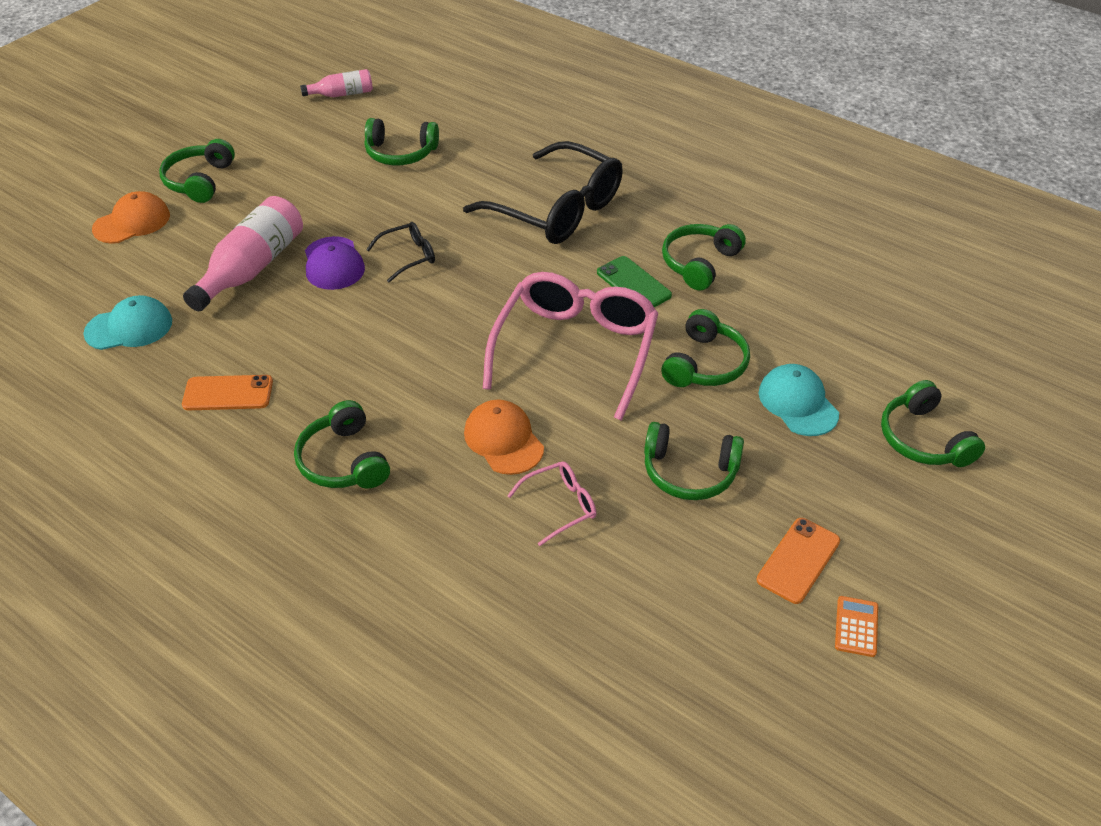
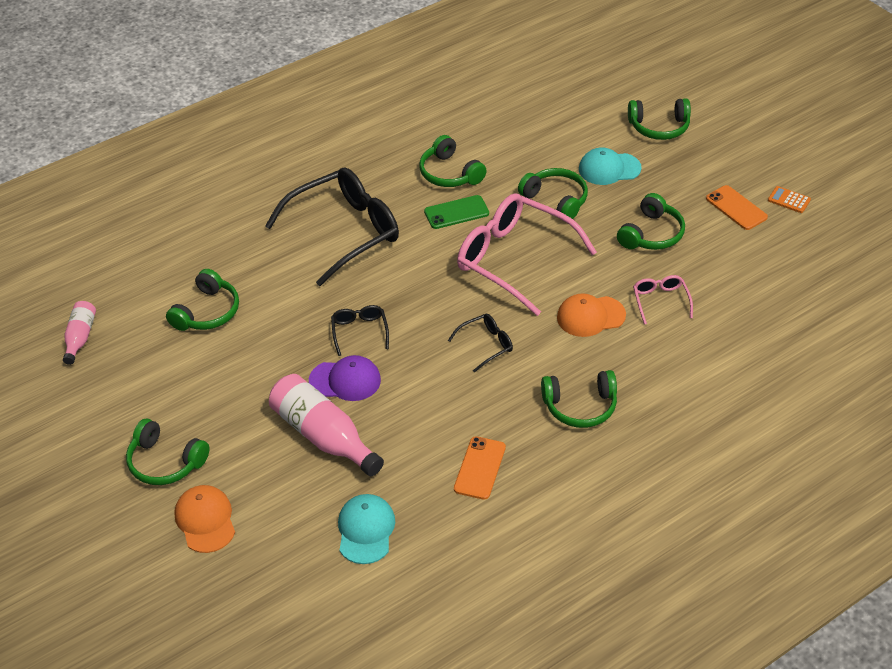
camera: 70 degrees left, 0 degrees up
none -> black glasses [448,314,513,373]

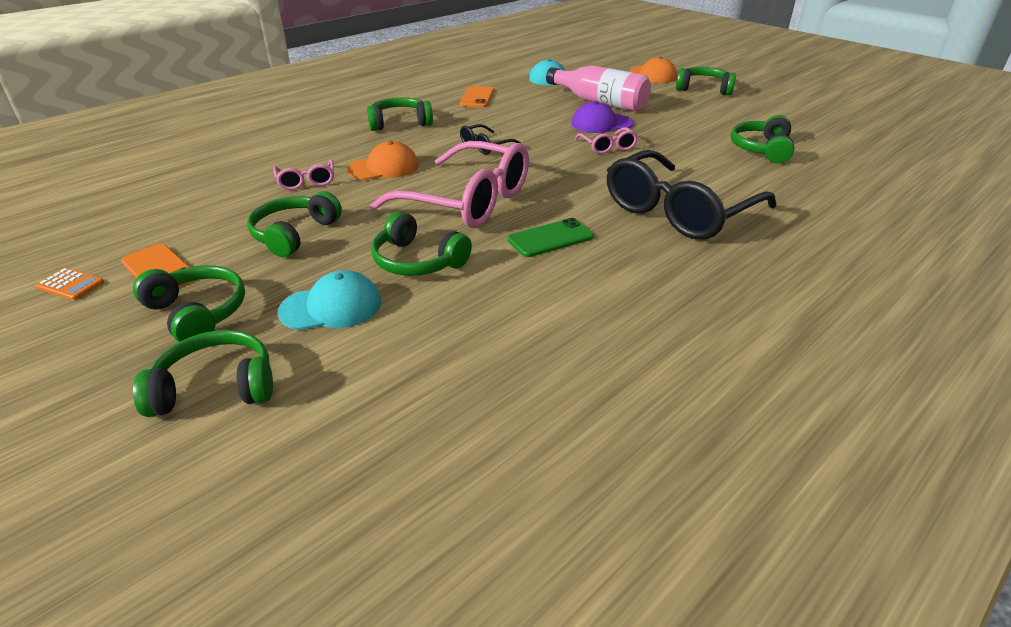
camera: 170 degrees right, 10 degrees down
pink bottle [63,301,96,365] -> none
black glasses [331,305,389,356] -> pink glasses [575,127,638,154]
green headphones [419,135,487,187] -> green headphones moved to [133,265,245,342]

